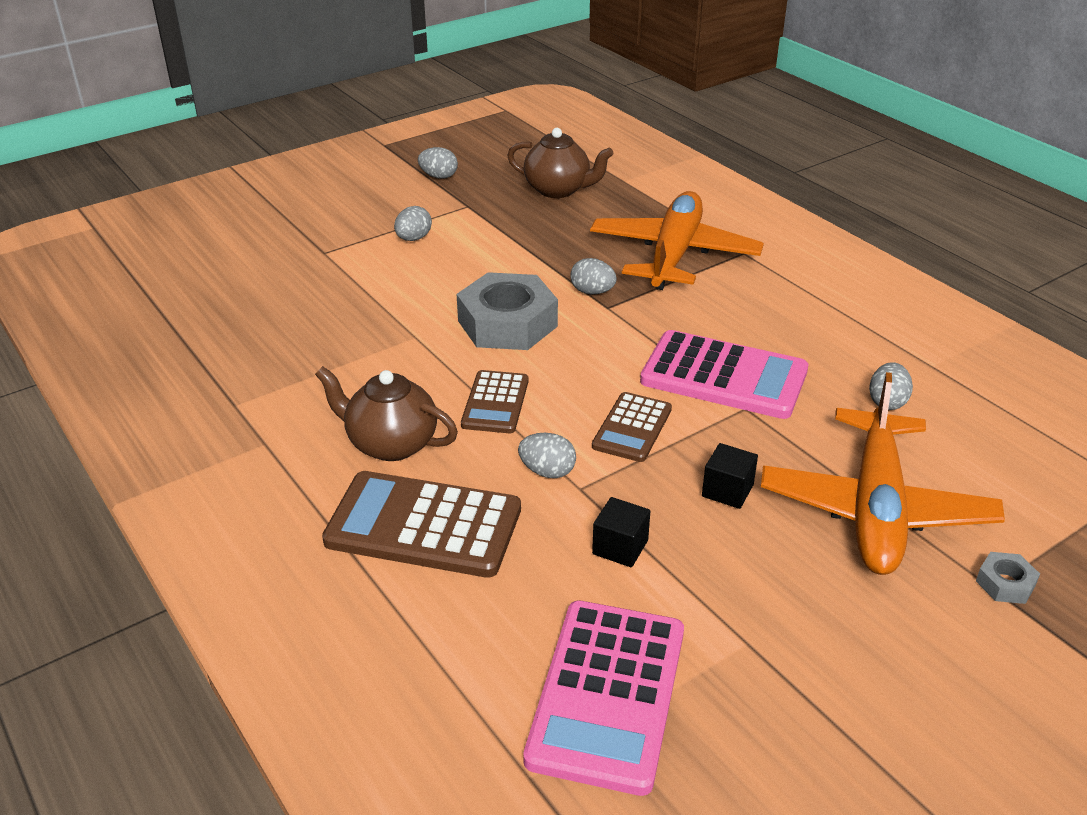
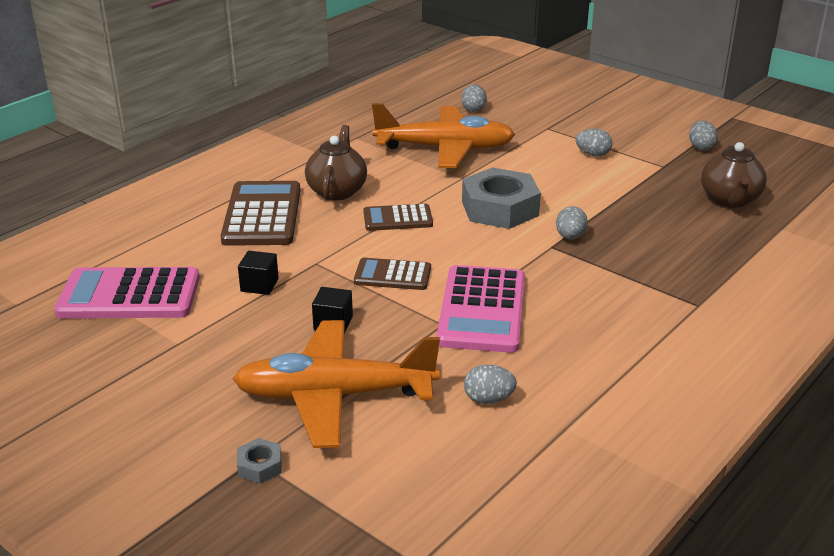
camera: 75 degrees right, 5 degrees down
grey egg [518,433,576,478] -> grey egg moved to [462,84,487,112]
orange plane [590,191,764,290] -> orange plane moved to [372,103,515,168]

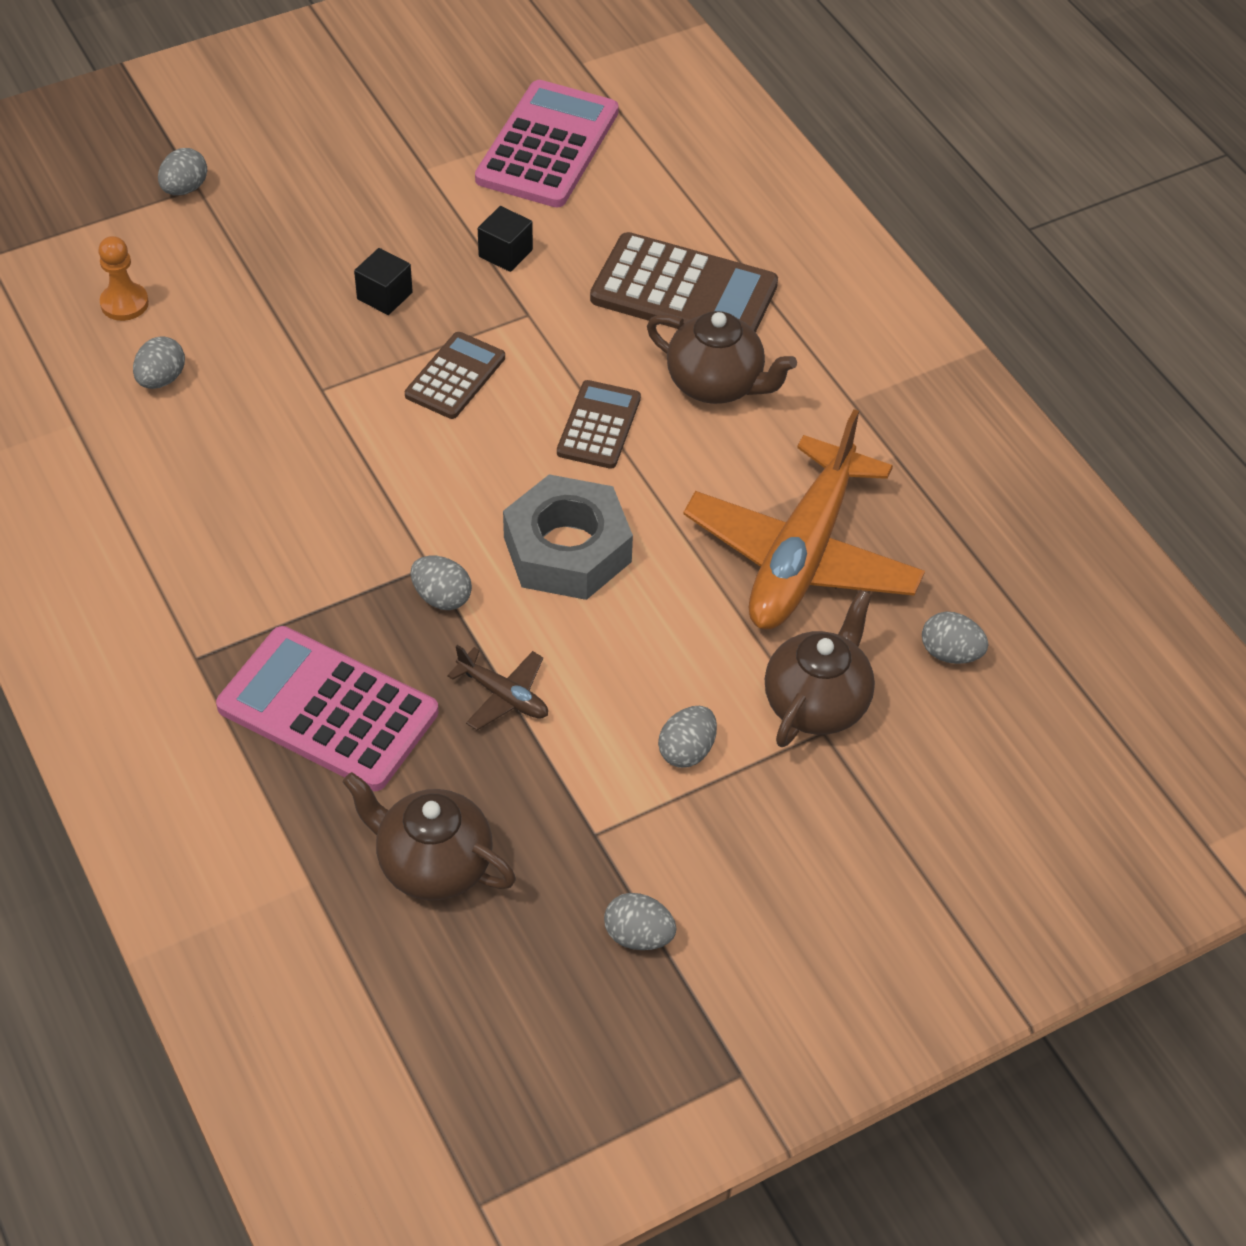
camera: 110 degrees right, 20 degrees up
orange plane [233,320,440,448] -> none
grey nut [237,438,282,484] -> grey egg [158,148,207,195]
pink calculator [436,265,525,353] -> pink calculator moved to [216,626,439,791]
none -> orange pawn [98,236,149,321]
none -> brown plane [447,645,548,730]
none -> brown teapot [765,590,875,747]

